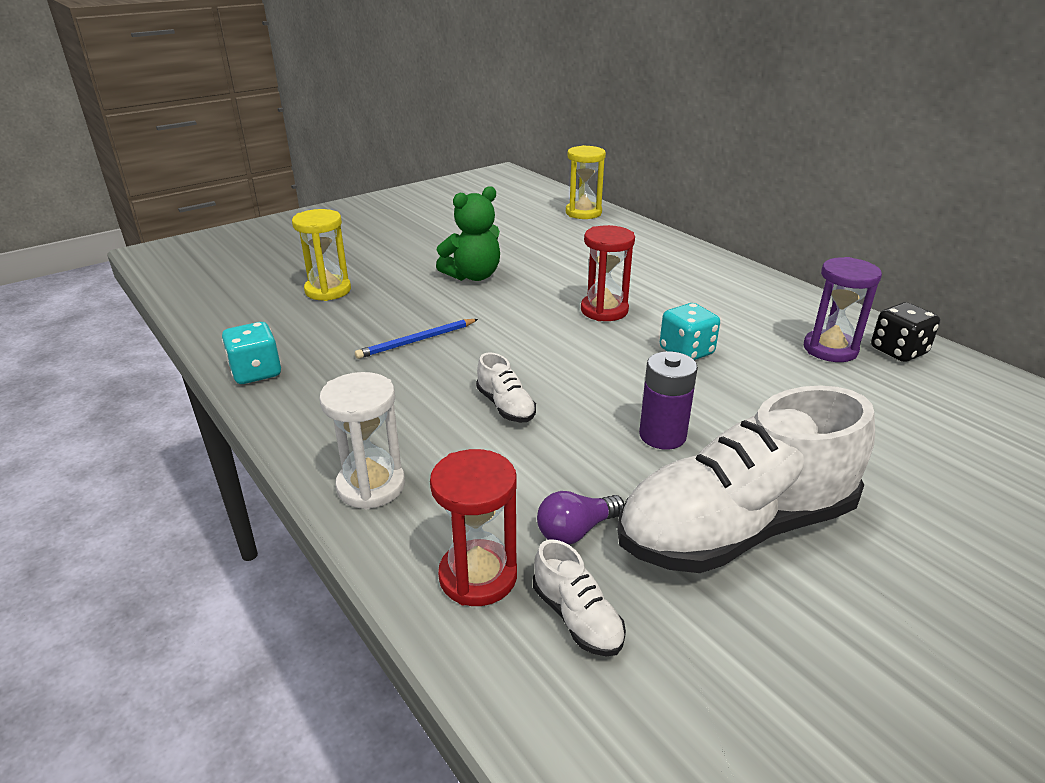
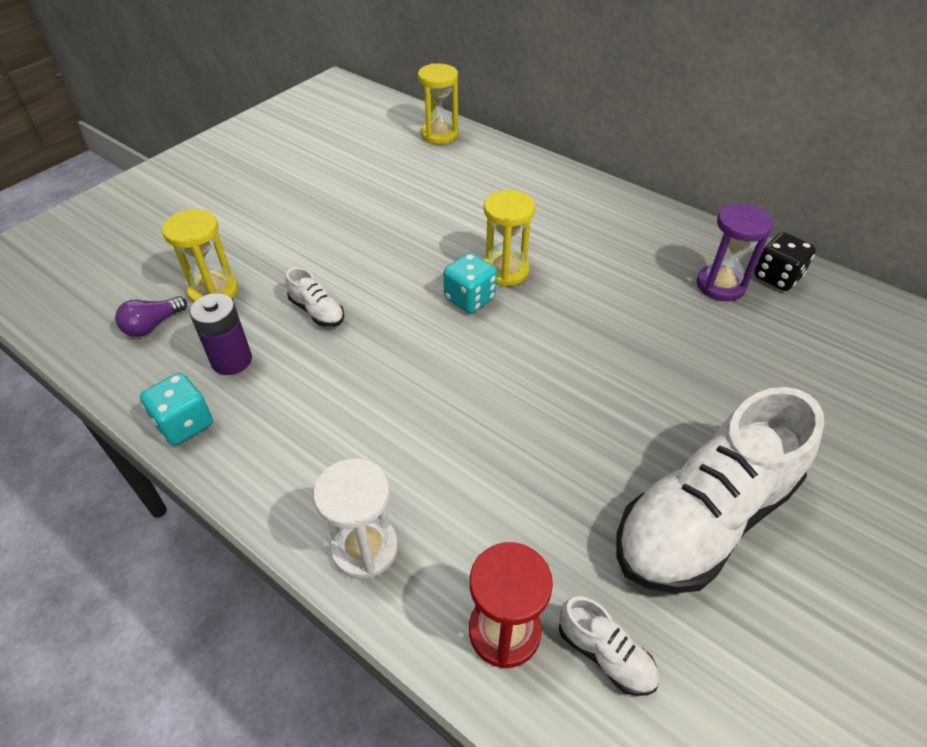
camera: 15 degrees left, 15 degrees up
blue pencil [355,319,478,359] -> none
green teddy bear [436,186,500,281] -> none
white shoe [476,353,536,422] -> white shoe moved to [286,267,344,327]
purple light bulb [537,491,624,545] -> purple light bulb moved to [115,296,187,337]
red hourglass [581,225,635,321] -> yellow hourglass [484,190,535,287]
purple battery [639,351,698,450] -> purple battery moved to [189,293,252,375]
turquoise dice [660,303,720,360] -> turquoise dice moved to [443,253,497,314]

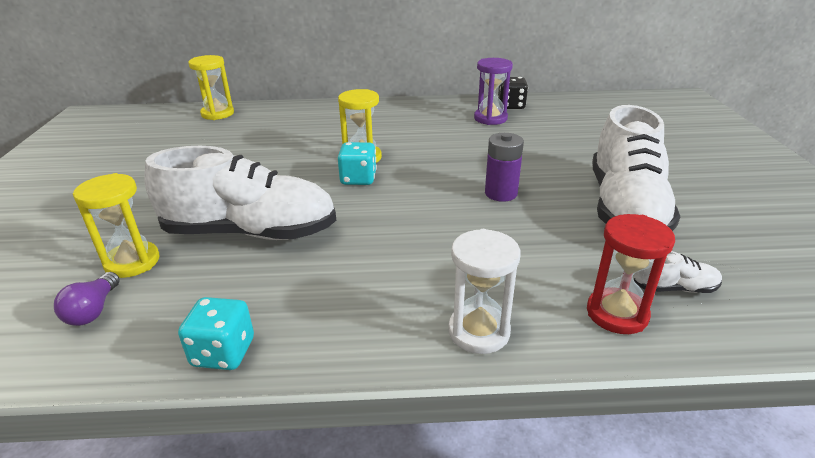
camera: 40 degrees left, 15 degrees down
purple battery [189,293,252,375] -> purple battery moved to [485,133,524,202]
white shoe [286,267,344,327] -> white shoe [144,146,336,240], size x2.46

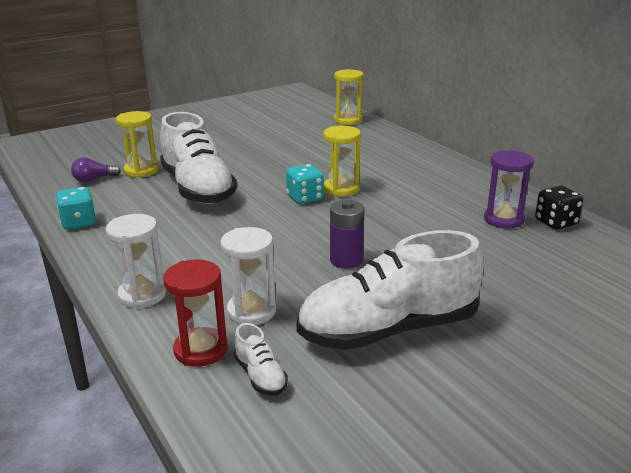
camera: 60 degrees right, 5 degrees down
none -> white hourglass [221,227,276,325]

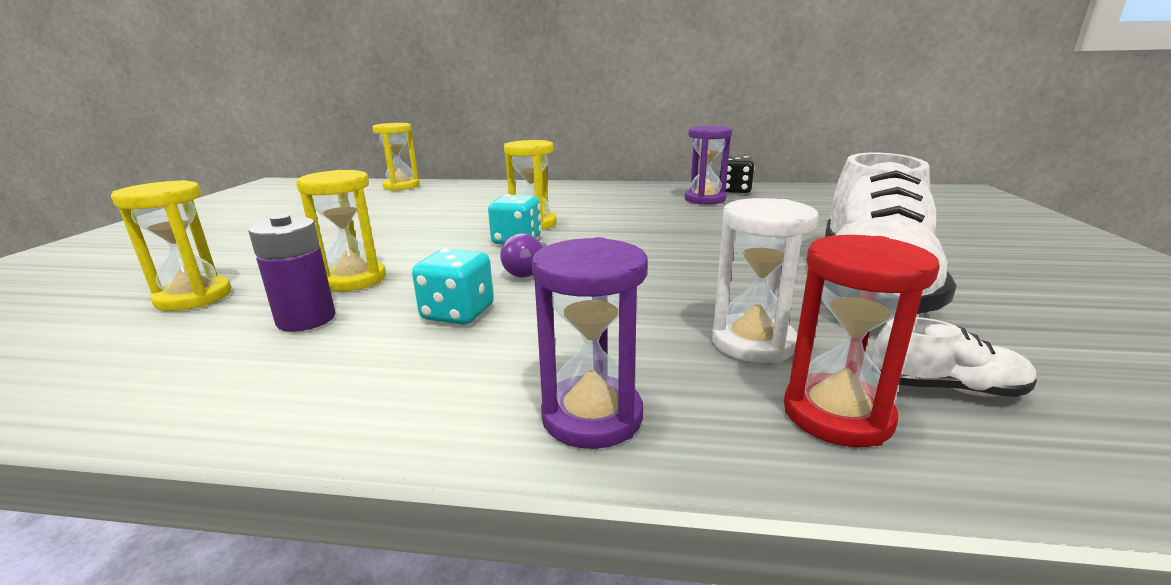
camera: 50 degrees left, 5 degrees down
turquoise dice [56,187,96,230] -> turquoise dice moved to [412,249,494,325]
purple light bulb [71,157,121,182] -> purple light bulb moved to [500,233,547,278]
white hourglass [106,214,166,309] -> purple hourglass [532,237,648,449]
white shoe [160,112,237,204] -> yellow hourglass [296,170,386,291]
purple battery [330,200,364,269] -> purple battery moved to [249,214,336,332]

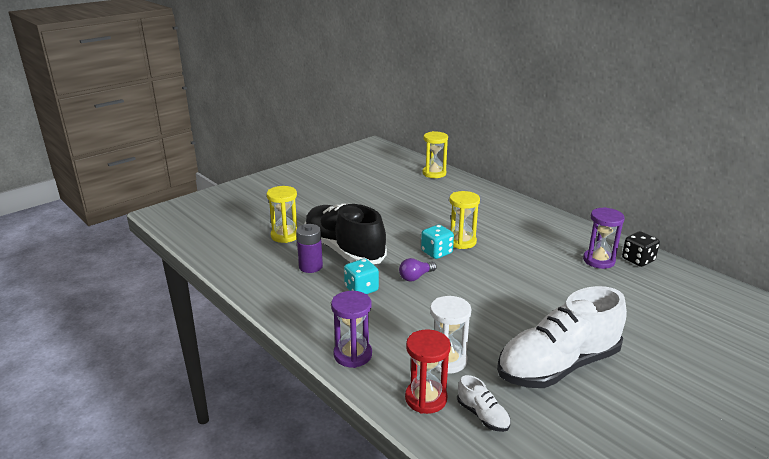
camera: 40 degrees right, 5 degrees up
yellow hourglass [296,170,386,291] -> black shoe [304,203,387,264]

